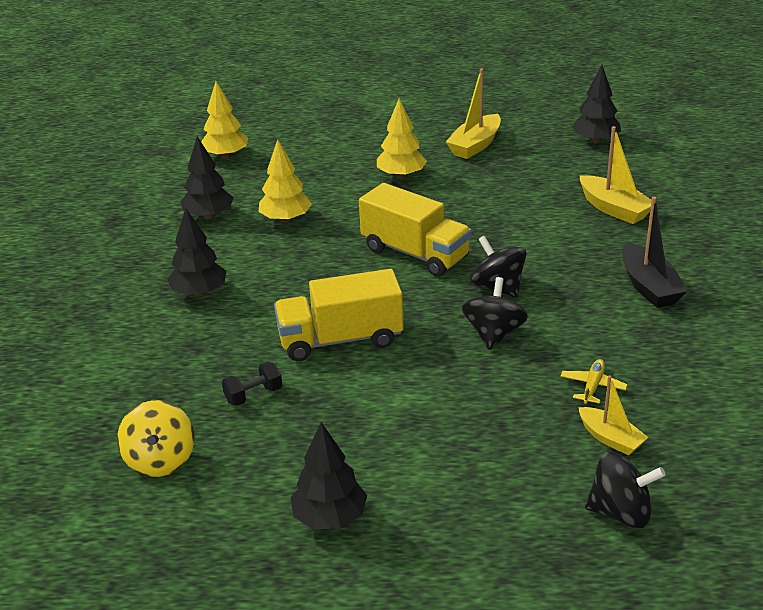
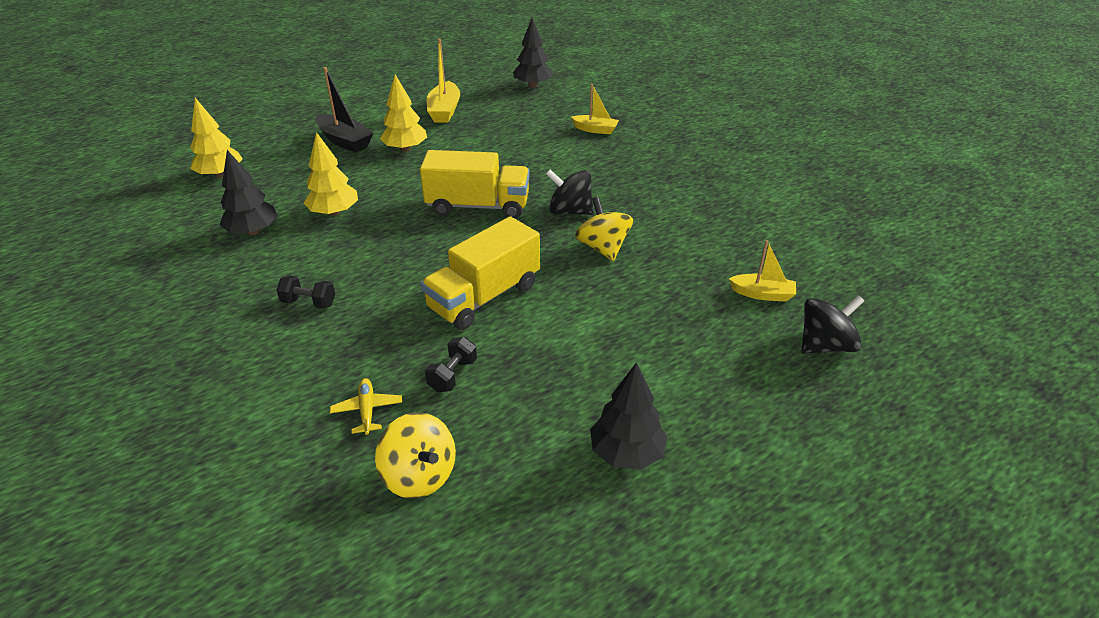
camera: 35 degrees left, 5 degrees up
black tree [167,208,226,297] -> black dumbbell [276,276,335,309]
black spinning top [462,277,528,350] -> yellow spinning top [575,197,633,261]
yellow plane [560,359,628,404] -> yellow plane moved to [330,378,402,435]
yellow boat [580,126,657,224] -> yellow boat [571,84,619,134], size x0.66
black boat [622,197,687,308] -> black boat moved to [316,67,373,153]

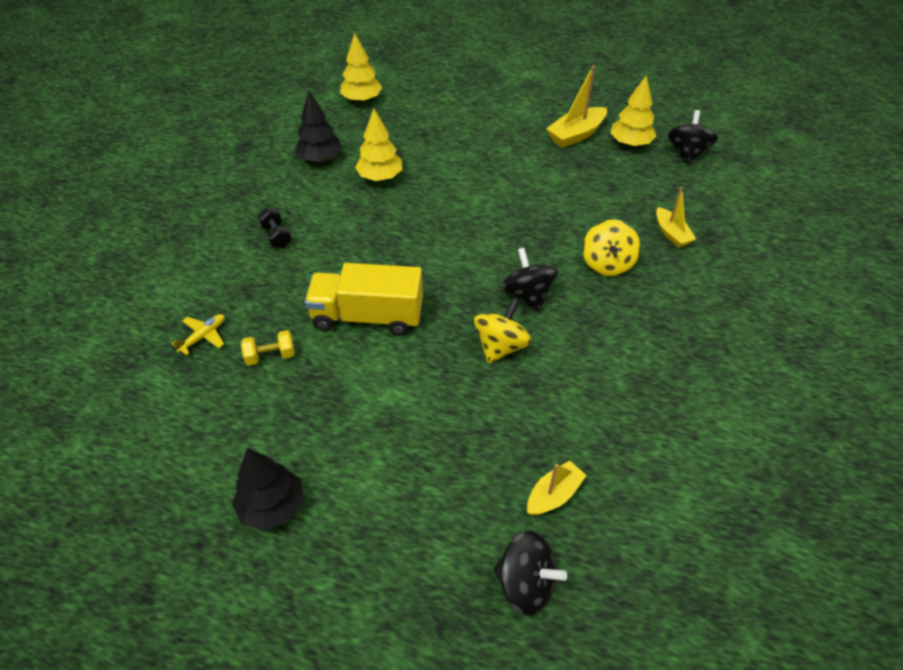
camera: 50 degrees right, 10 degrees up
black boat [316,67,373,153] -> none
yellow spinning top [375,412,456,498] -> yellow spinning top moved to [583,220,640,276]
yellow tree [380,74,427,152] -> yellow tree moved to [610,75,656,147]
yellow truck [420,150,530,219] -> none
black dumbbell [425,337,477,392] -> yellow dumbbell [241,330,295,366]
black tree [513,18,553,88] -> black spinning top [668,110,718,164]
yellow boat [729,240,796,302] -> yellow boat turned 105 degrees counterclockwise [527,460,587,516]

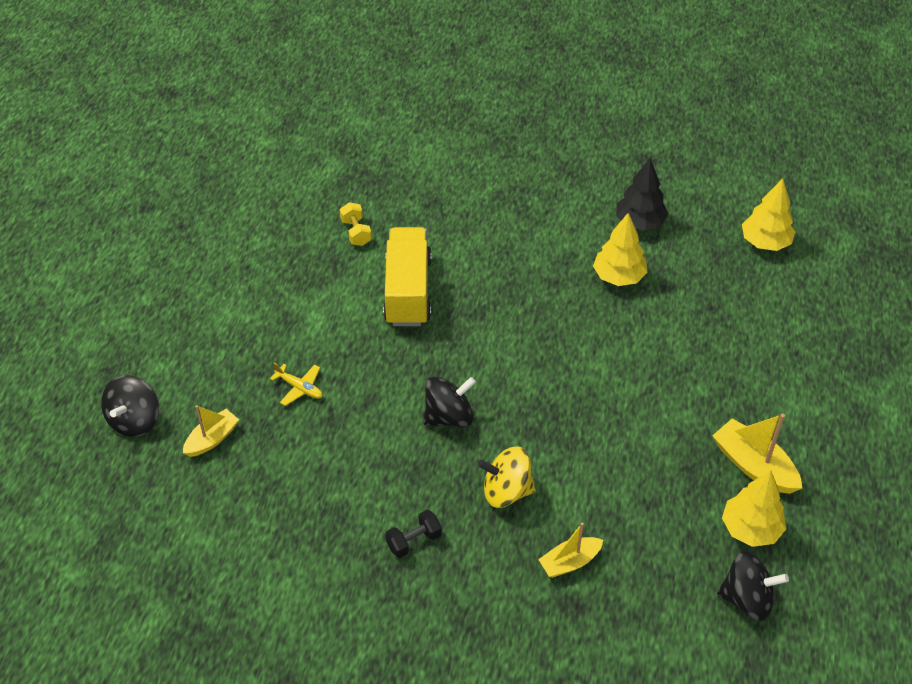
camera: 85 degrees right, 0 degrees up
yellow plane [172,314,225,355] -> yellow plane moved to [270,363,323,406]
black tree [232,448,303,531] -> none
black dumbbell [258,207,292,248] -> black dumbbell moved to [385,510,442,558]
yellow spinning top [474,298,532,364] -> none
yellow boat [527,460,587,516] -> yellow boat turned 90 degrees counterclockwise [183,405,239,457]

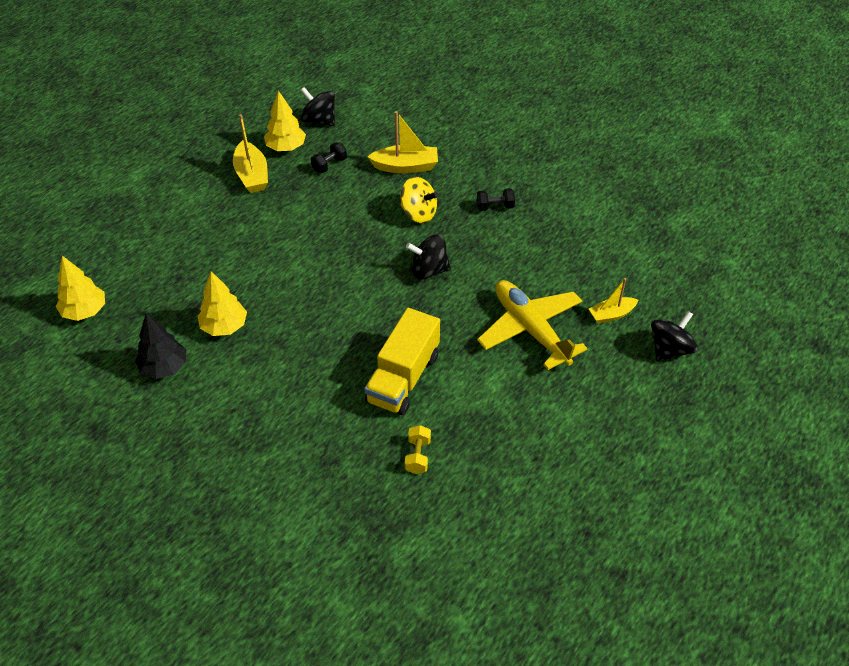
camera: 155 degrees left, 0 degrees up
yellow plane [270,363,323,406] -> yellow plane [477,280,587,370], size x2.45
yellow boat [538,523,603,578] -> yellow boat [367,111,438,173], size x1.53
none -> black dumbbell [311,143,347,173]

